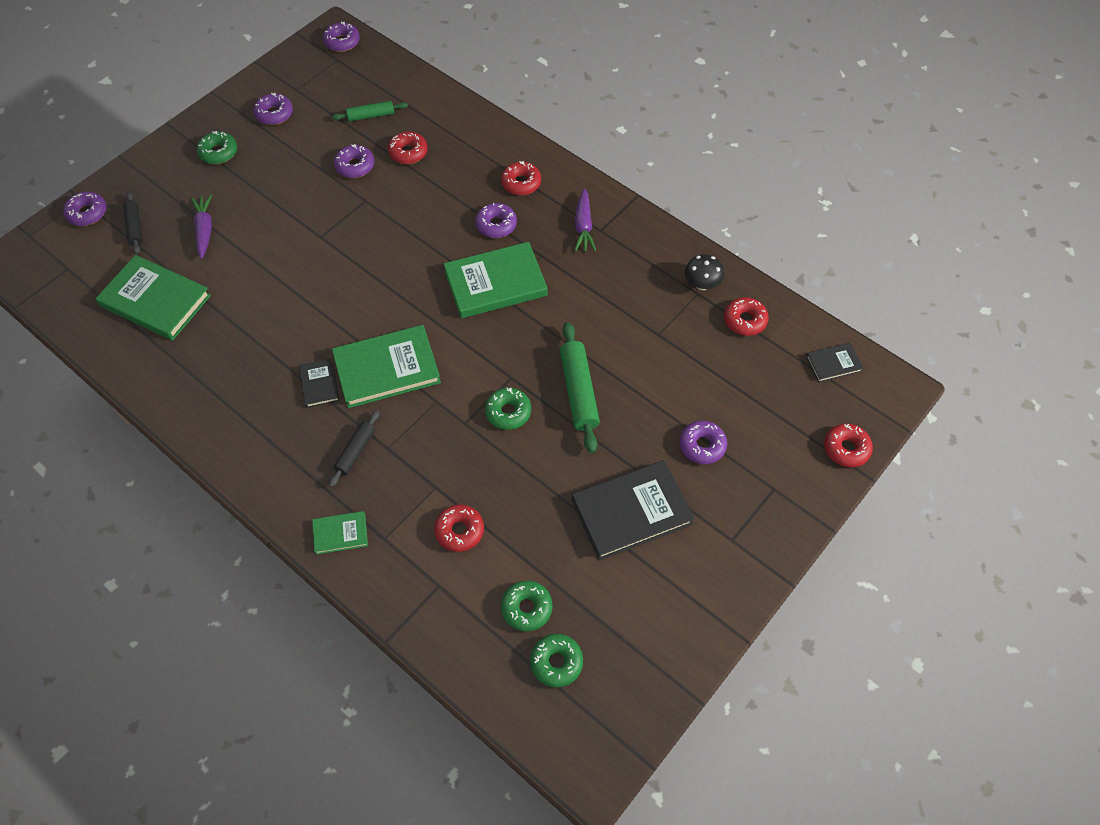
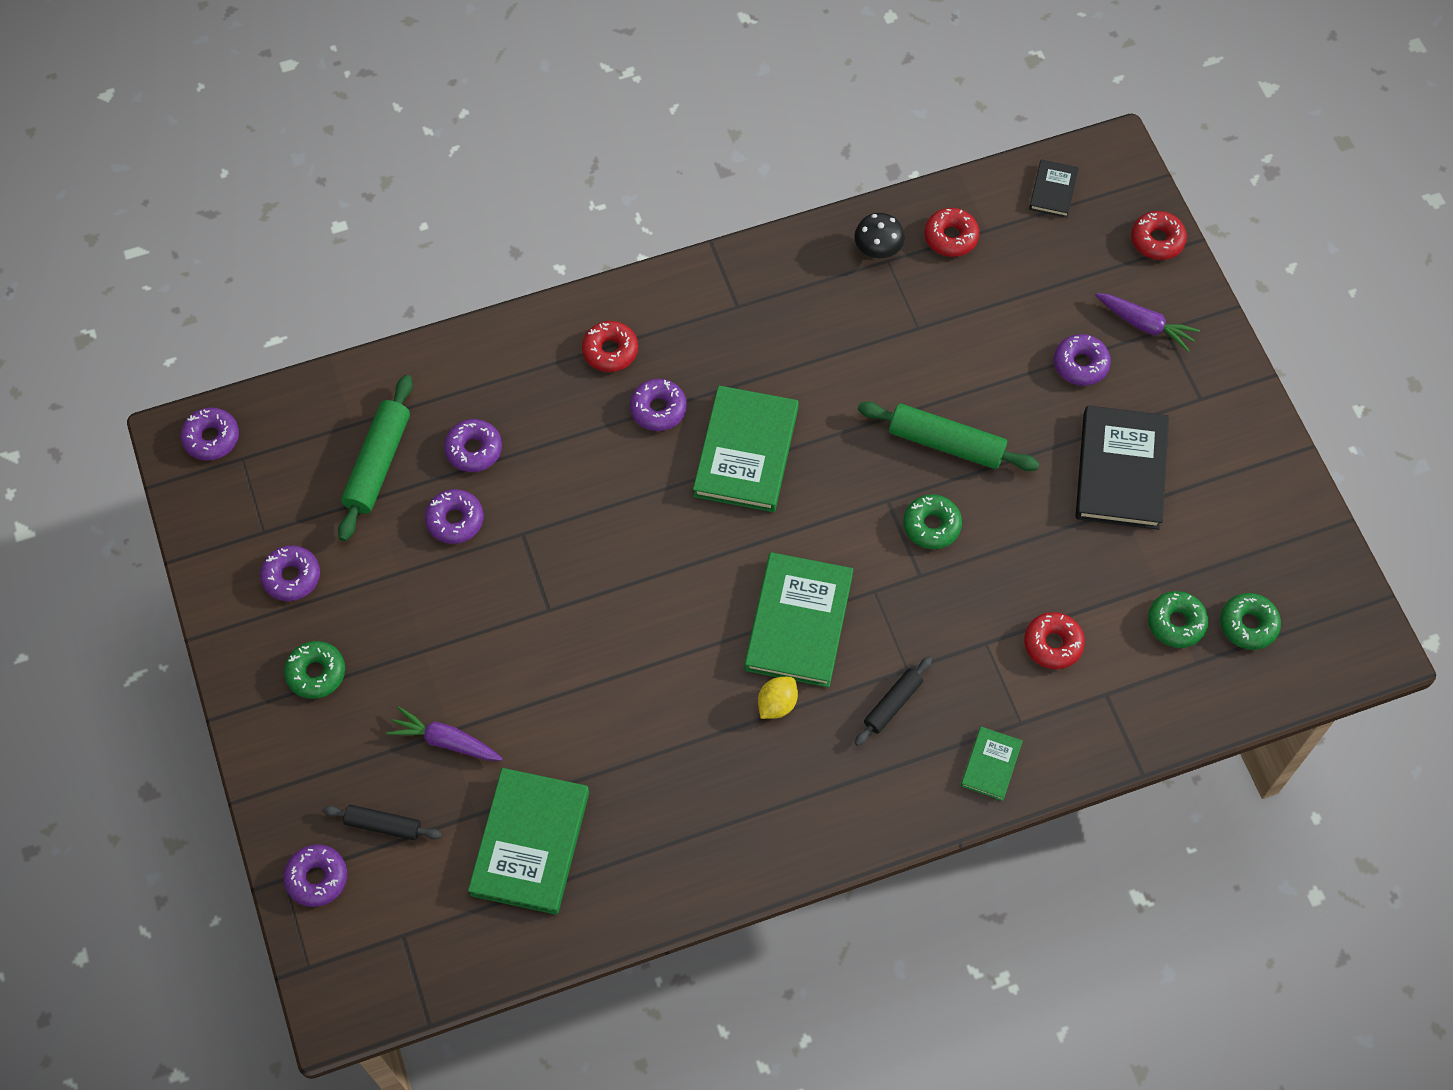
camera: 60 degrees left, 5 degrees up
green book [96,255,211,341] -> green book turned 45 degrees counterclockwise [468,768,589,915]
black book [299,359,339,408] -> yellow lemon [758,677,798,719]
black rolling pin [329,410,380,487] -> black rolling pin turned 75 degrees clockwise [855,657,932,746]
green rolling pin [332,101,408,122] -> green rolling pin [338,375,413,541], size x1.67
red donut [388,132,428,164] -> purple donut [444,419,502,472]
purple carrot [575,188,596,252] -> purple carrot moved to [1096,293,1200,352]

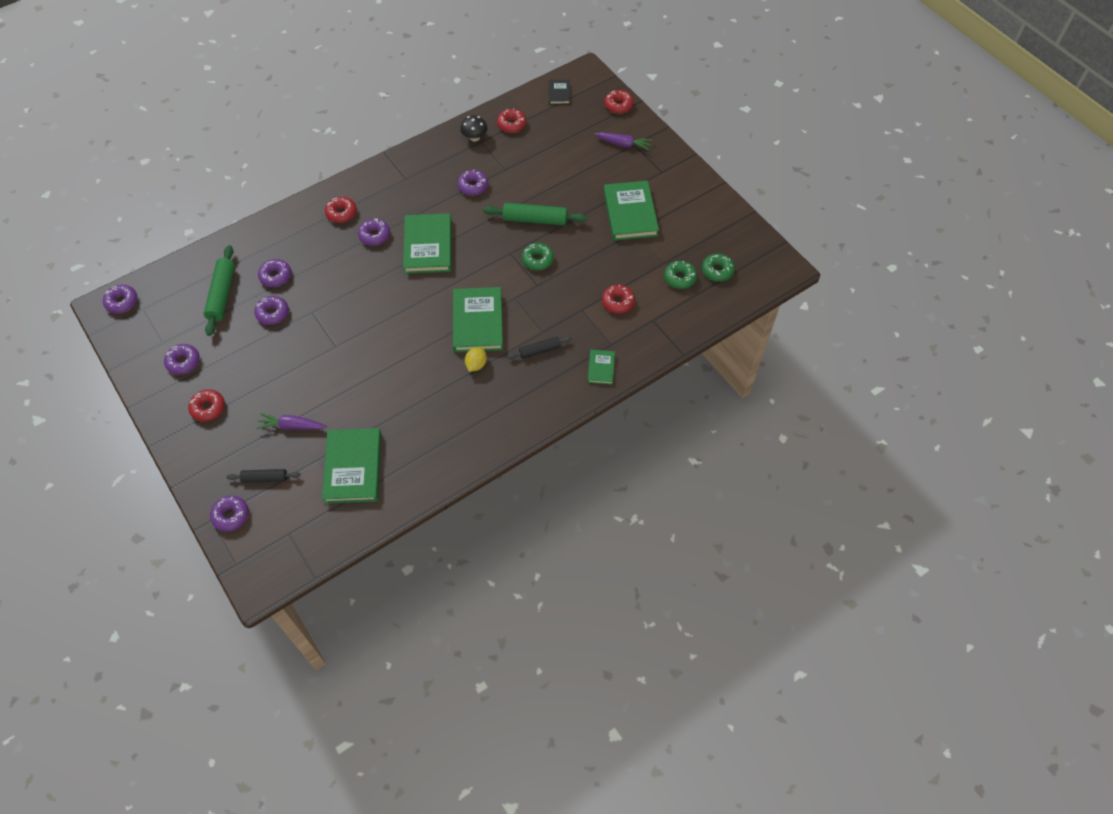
camera: 15 degrees left, 5 degrees down
green donut [284,641,345,699] -> red donut [188,389,225,422]
black rolling pin [855,657,932,746] -> black rolling pin turned 45 degrees clockwise [508,336,572,359]
purple donut [1054,334,1111,386] -> purple donut moved to [457,170,488,196]
black book [1076,405,1169,530] -> green book [604,181,659,241]

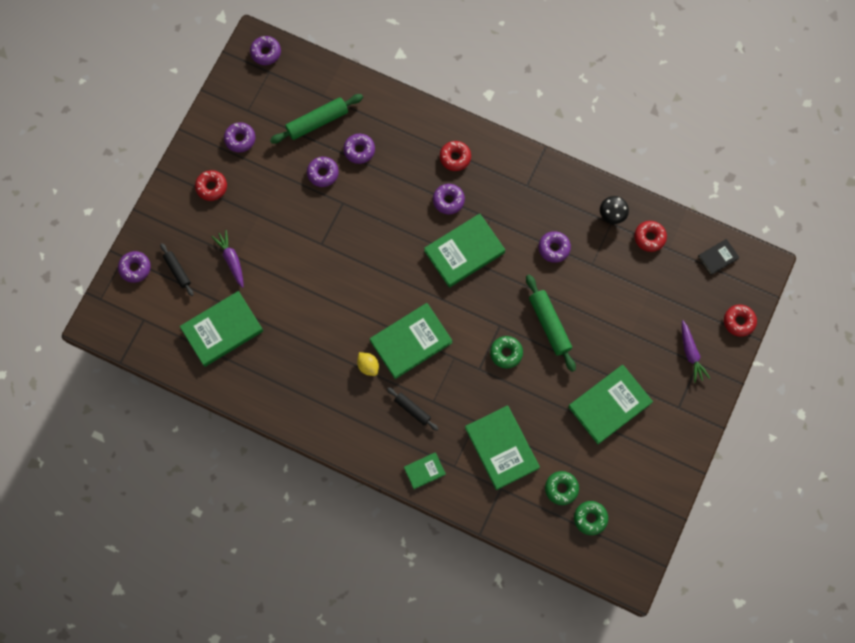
camera: 60 degrees right, 15 degrees up
yellow lemon [465,347,487,372] -> yellow lemon turned 60 degrees clockwise [357,352,379,376]
red donut [602,285,635,314] -> green book [465,406,540,490]

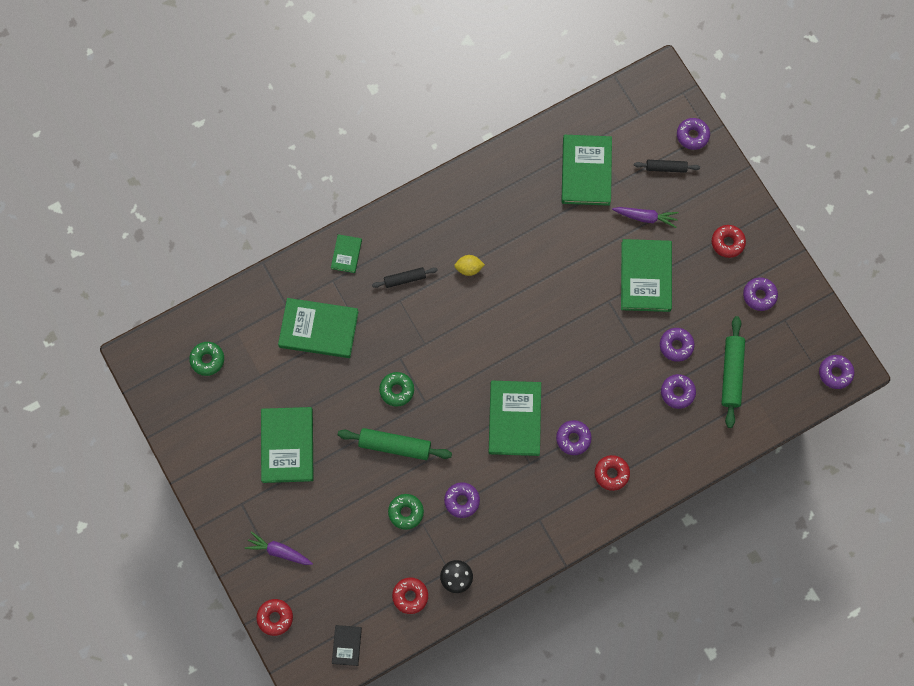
camera: 125 degrees right, 0 degrees up
green book [370,303,453,379] -> green book moved to [621,239,672,312]
green donut [545,471,579,505] -> green donut moved to [388,494,424,530]

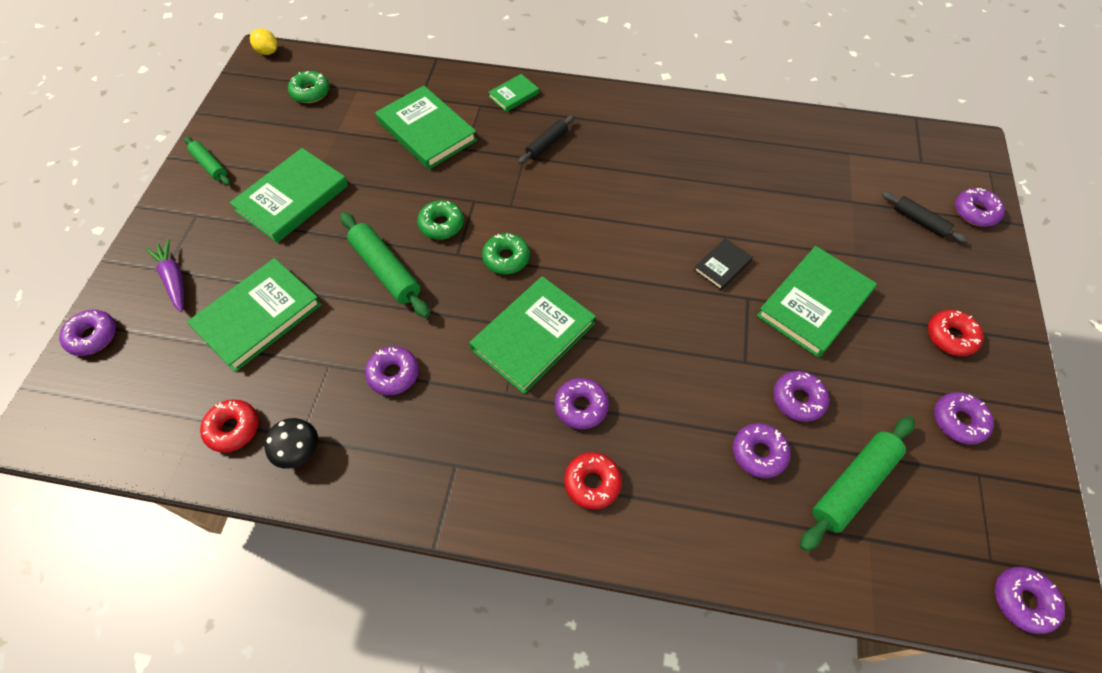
camera: 40 degrees right, 15 degrees down
red donut [256,599,293,636] -> purple donut [59,310,116,356]
black book [332,625,362,666] -> black book moved to [694,238,753,290]
black rolling pin [372,267,438,288] -> black rolling pin turned 75 degrees counterclockwise [518,115,575,164]
green donut [388,494,424,530] -> green donut moved to [482,233,530,275]
yellow lemon [454,255,485,276] -> yellow lemon moved to [250,28,277,55]
green book [561,135,612,206] -> green book moved to [187,258,322,372]
purple carrot [612,207,679,228] -> none
none -> green rolling pin [184,137,230,185]

